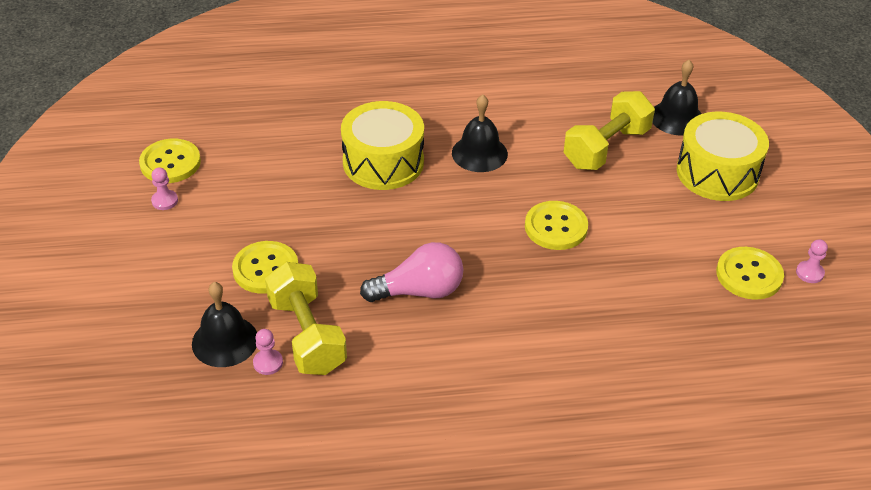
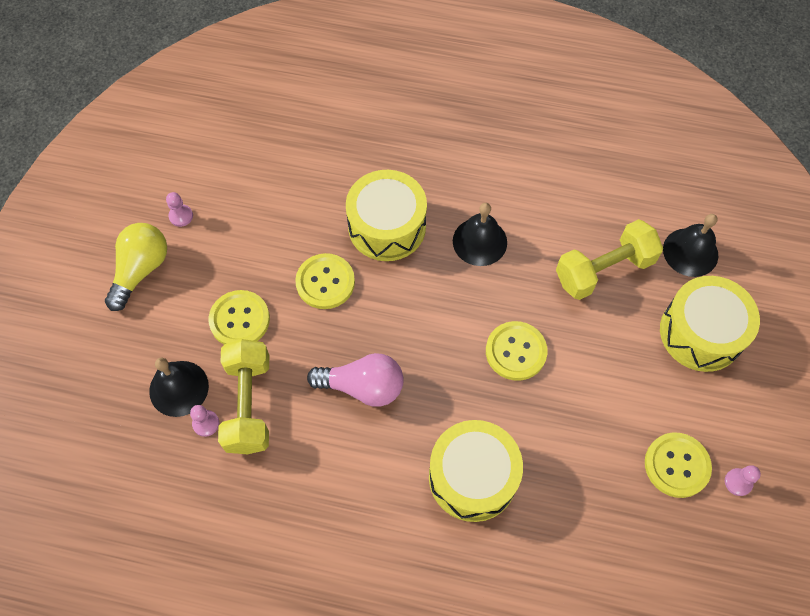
camera: 20 degrees right, 20 degrees up
yellow button [139,139,201,183] -> yellow button moved to [295,253,355,309]
none -> yellow light bulb [105,223,167,311]
none -> yellow drum [429,420,523,522]

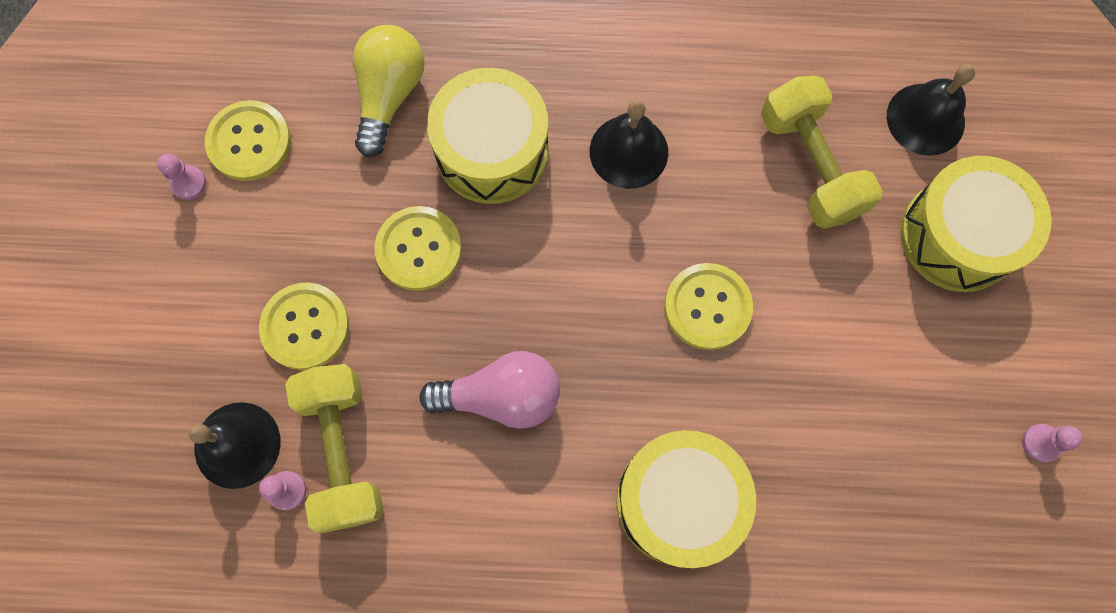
camera: 10 degrees left, 10 degrees up
yellow light bulb [105,223,167,311] -> yellow light bulb moved to [353,25,425,157]
yellow dumbbell [556,219,663,300] -> yellow dumbbell turned 75 degrees counterclockwise [761,76,883,229]
yellow button [645,432,712,498] -> yellow button moved to [205,100,291,181]

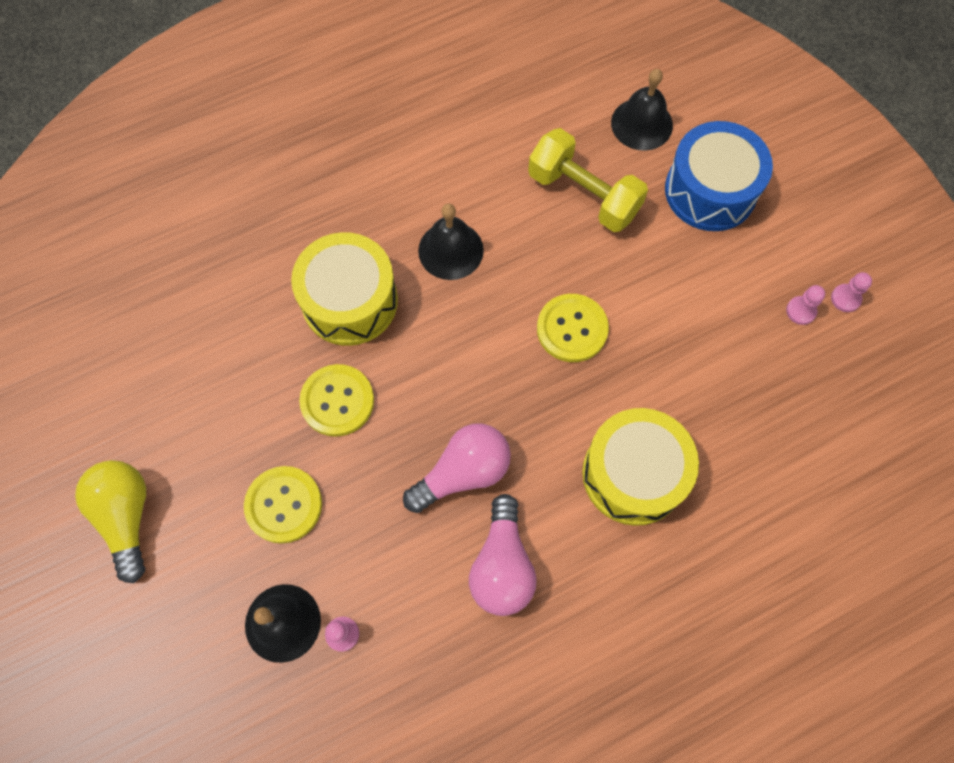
camera: 30 degrees left, 5 degrees down
pink pawn [157,153,206,200] -> pink pawn moved to [786,285,825,325]
yellow button [205,100,291,181] -> none
yellow dumbbell [285,364,384,533] -> none
yellow light bulb [353,25,425,157] -> yellow light bulb moved to [75,460,146,583]
yellow drum [900,156,1051,292] -> blue drum [665,121,773,231]
none -> pink light bulb [469,494,537,616]

